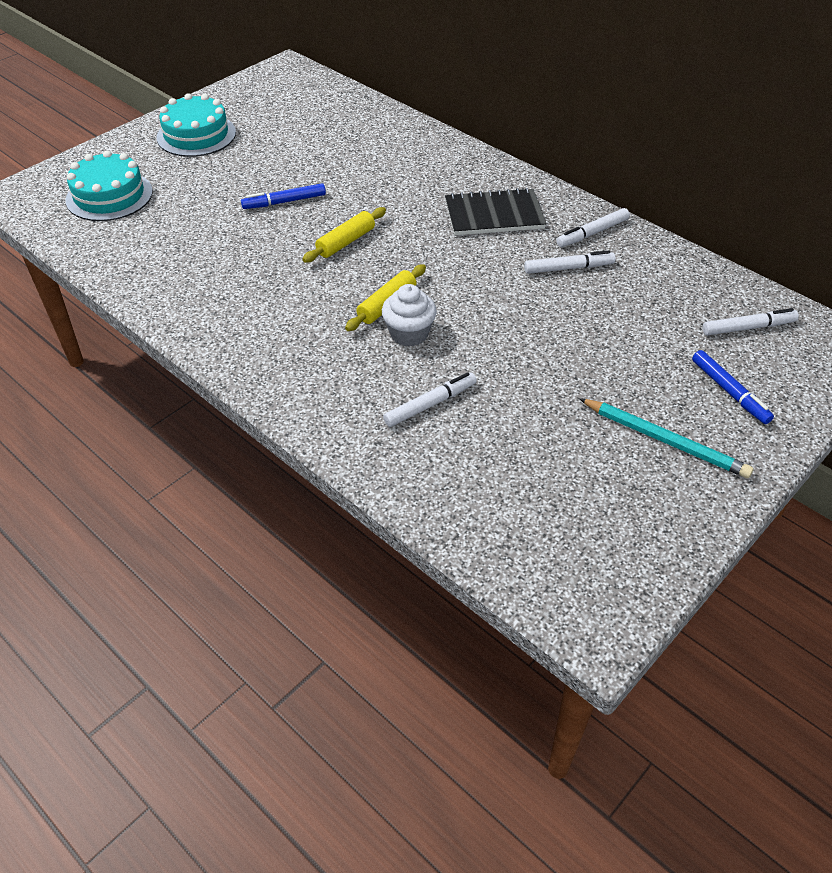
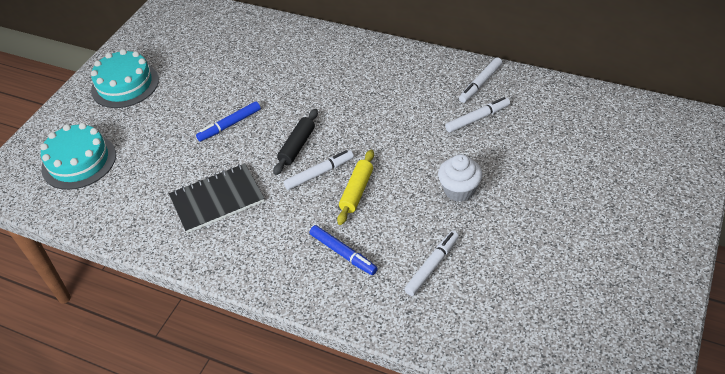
camera: 15 degrees left, 0 degrees up
yellow rolling pin [303,207,386,263] -> black rolling pin [273,109,318,175]
white cupcake [382,284,437,347] -> white cupcake moved to [438,154,482,202]
black notebook [445,188,546,235] -> black notebook moved to [169,163,265,233]
turquoise pencil [579,398,753,478] -> none
blue marker [692,350,774,424] -> blue marker moved to [310,225,378,275]
white marker [703,308,799,335] -> white marker moved to [283,150,354,190]

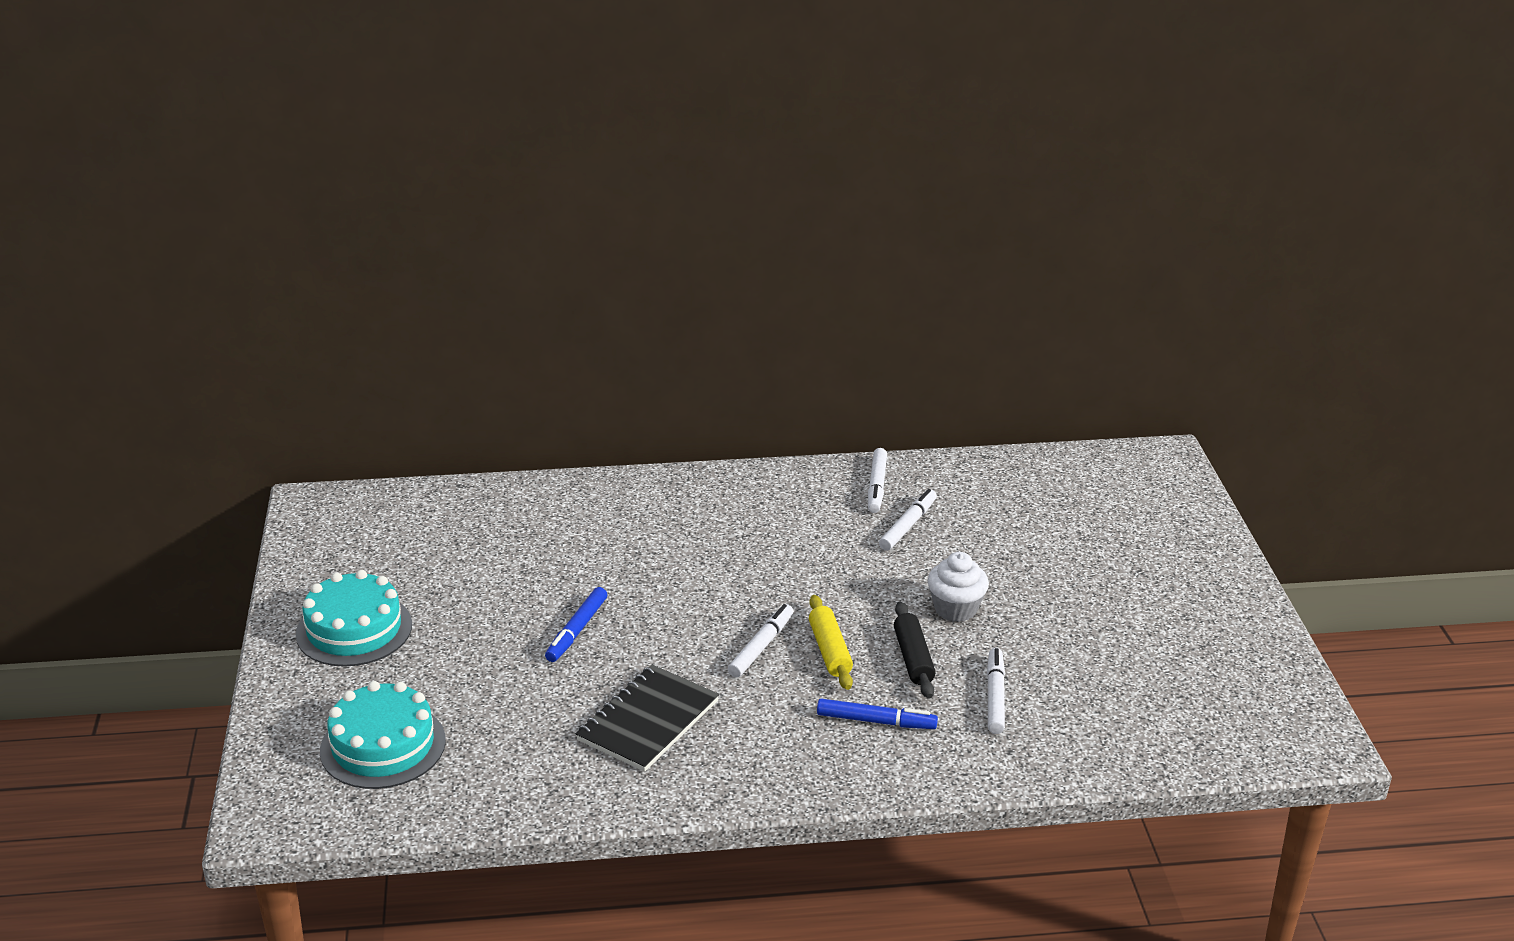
camera: 35 degrees left, 15 degrees down
black rolling pin [273,109,318,175] -> black rolling pin moved to [894,602,936,698]

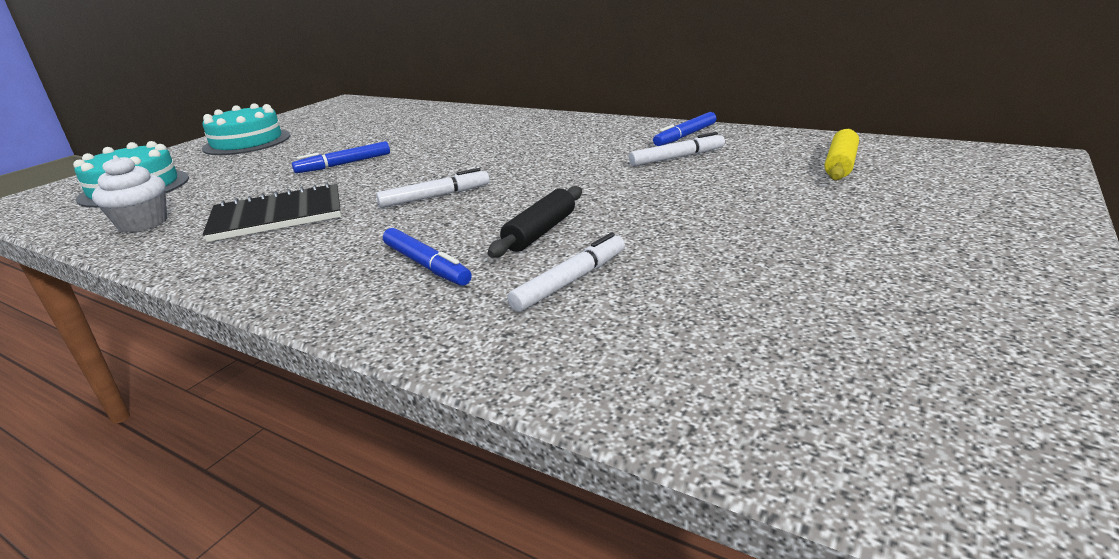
camera: 40 degrees right, 5 degrees down
yellow rolling pin [809,595,853,690] -> yellow rolling pin moved to [825,128,859,181]
white marker [868,448,887,513] -> blue marker [653,112,716,146]
white cupcake [927,552,989,622] -> white cupcake moved to [92,155,167,233]

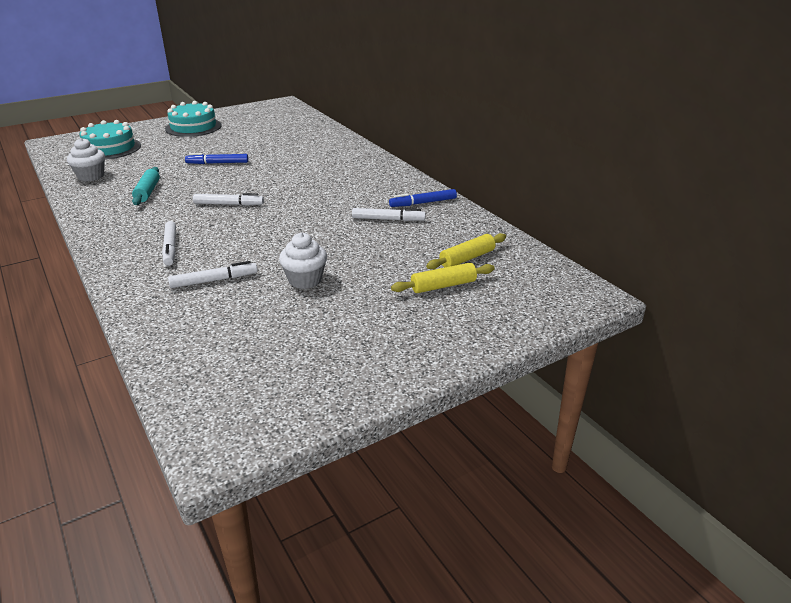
camera: 25 degrees right, 5 degrees up
black notebook [203,183,341,242] -> turquoise rolling pin [132,167,160,205]
blue marker [383,228,472,286] -> white marker [162,221,176,266]
black rolling pin [487,186,582,258] -> none
none -> white cupcake [279,233,327,289]
none -> yellow rolling pin [391,263,495,293]

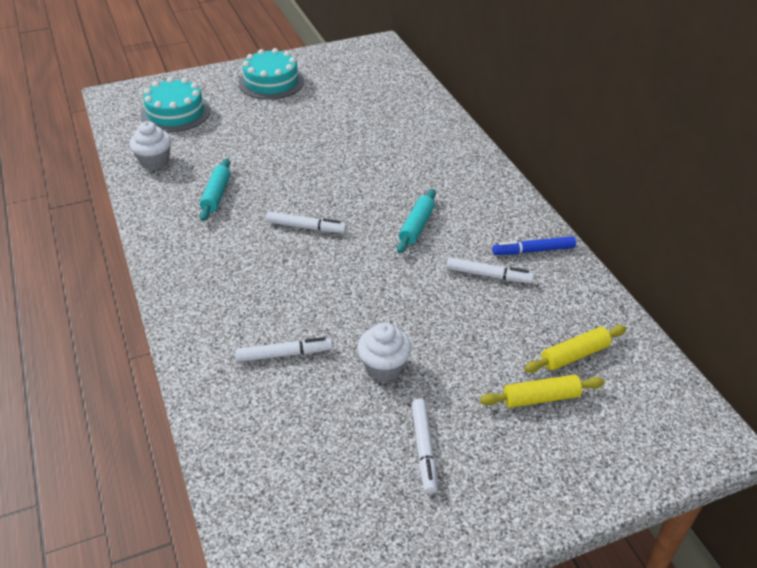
camera: 10 degrees right, 10 degrees up
white marker [162,221,176,266] -> white marker moved to [412,398,438,494]
blue marker [185,153,249,164] -> none
none -> turquoise rolling pin [397,189,436,253]

